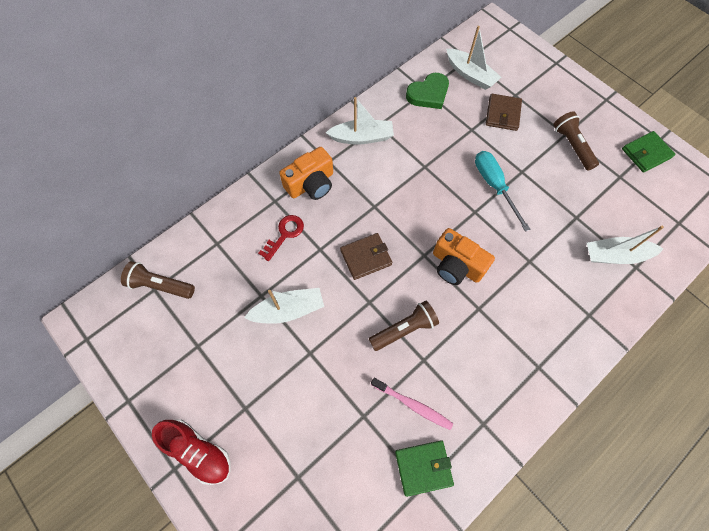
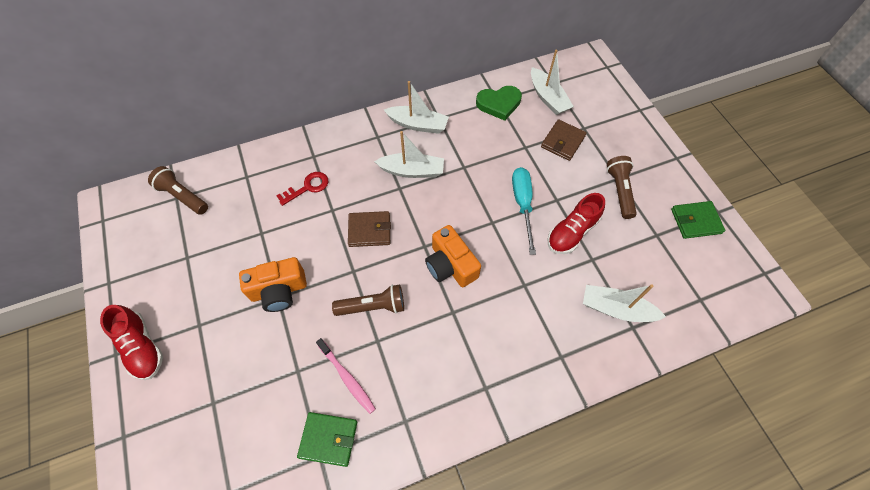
camera: 20 degrees right, 5 degrees down
white boat [244,288,324,324] -> white boat moved to [374,131,444,178]
orange camera [279,147,333,200] -> orange camera moved to [239,257,307,312]
none -> red shoe [547,193,605,254]

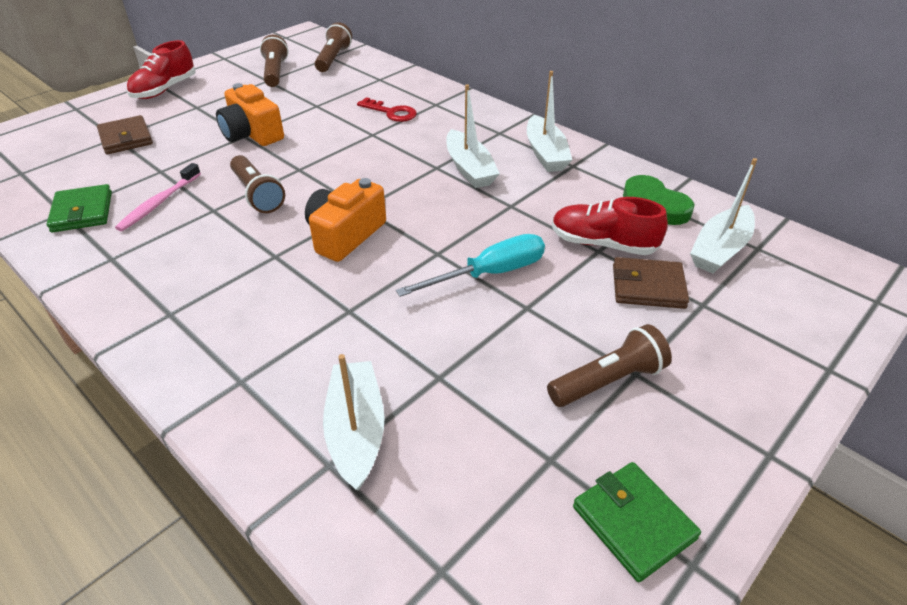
camera: 65 degrees right, 20 degrees down
brown wallet [348,211,391,247] -> brown wallet moved to [97,115,153,154]
red shoe [547,193,605,254] -> red shoe moved to [552,197,668,255]
none -> brown flashlight [260,35,289,87]

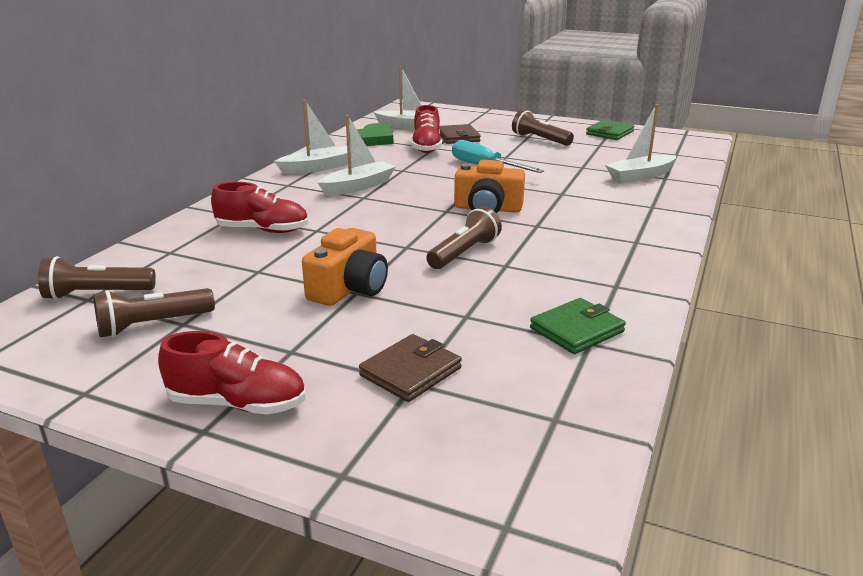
camera: 110 degrees left, 15 degrees down
pink toothbrush [115,163,201,231] -> none
red key [357,97,417,122] -> red shoe [211,182,308,233]

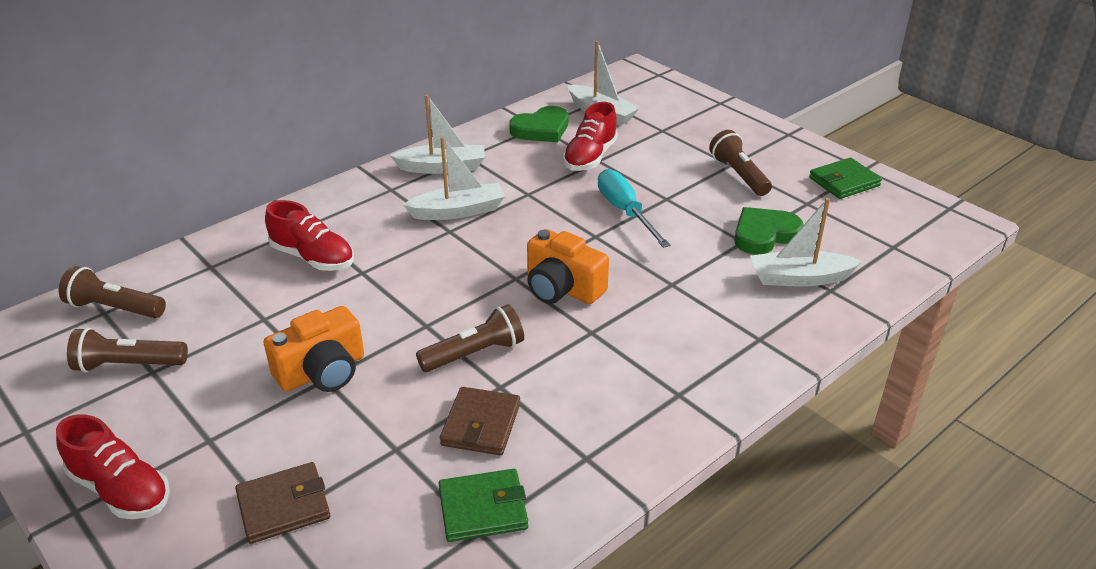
camera: 25 degrees right, 10 degrees up
brown wallet [439,124,481,144] -> brown wallet moved to [440,387,520,456]
none -> green heart [734,207,804,255]

